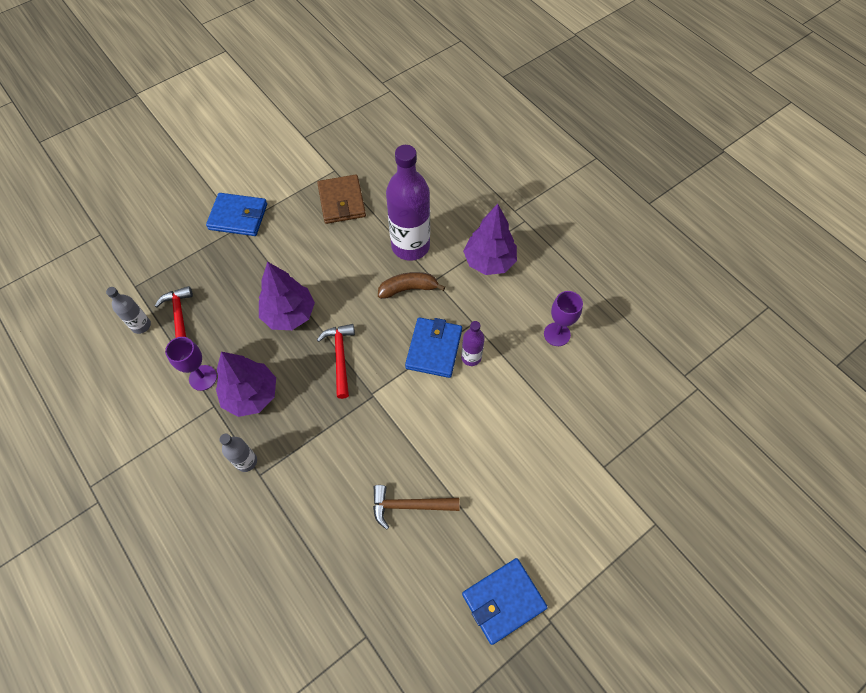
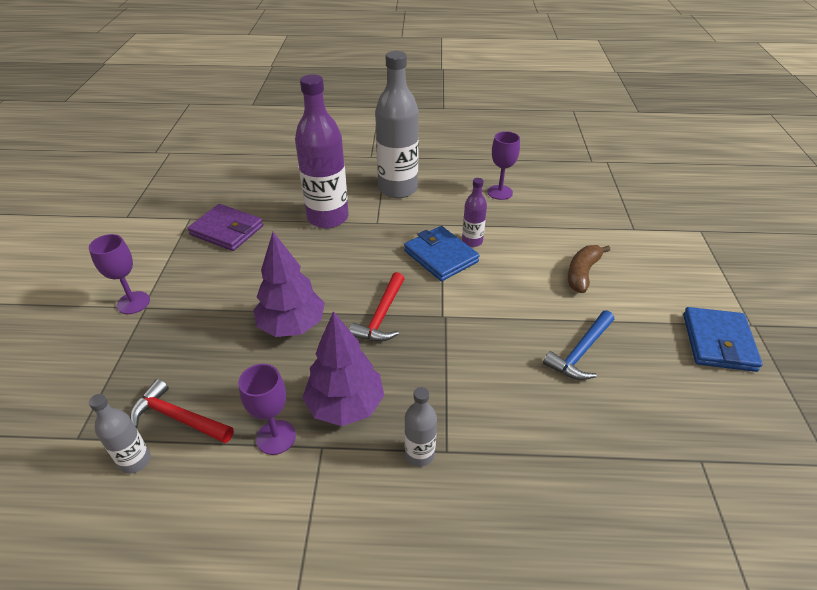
camera: 50 degrees left, 20 degrees down
blue wallet [206,193,267,236] -> purple goblet [89,234,150,314]
brown wallet [317,175,366,224] -> purple wallet [188,204,263,251]
red hammer [317,324,355,399] -> red hammer turned 105 degrees counterclockwise [350,272,404,342]
brown hammer [373,485,460,530] -> blue hammer [543,311,614,380]
brown banana [378,272,445,299] -> brown banana moved to [568,245,610,293]
purple tree [463,204,517,275] -> grey bottle [375,51,419,198]

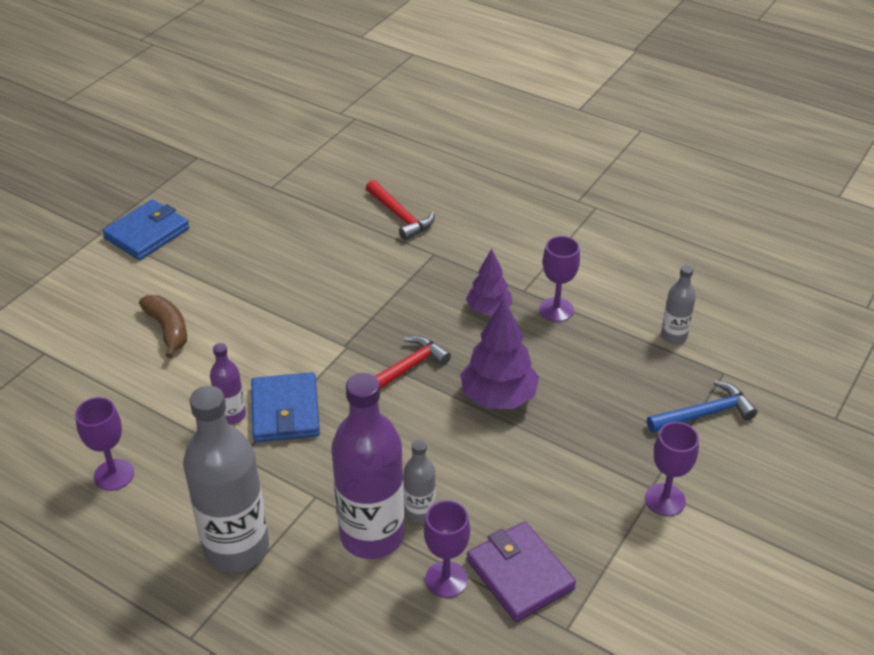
camera: 150 degrees left, 0 degrees up
red hammer [130,379,234,443] -> red hammer moved to [366,180,435,240]
purple tree [302,311,384,426] -> purple tree [466,249,512,315], size x0.64
grey bottle [404,387,437,467] -> grey bottle moved to [404,439,436,523]
blue hammer [543,311,614,380] -> blue hammer moved to [647,381,758,433]
brown banana [568,245,610,293] -> brown banana turned 90 degrees counterclockwise [139,295,187,358]
none -> purple goblet [424,500,470,598]

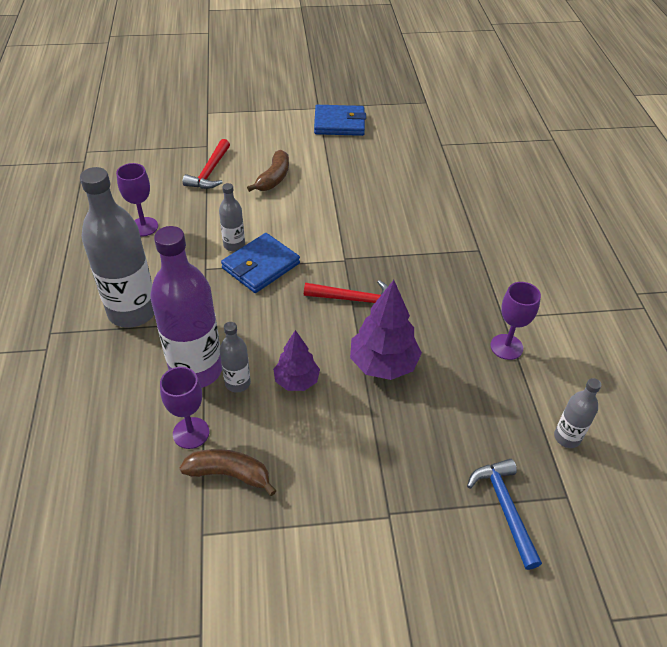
camera: 50 degrees right, 5 degrees up
purple bottle [210,343,246,425] -> grey bottle [219,183,245,251]
red hammer [366,180,435,240] -> red hammer moved to [183,139,230,189]
purple tree [466,249,512,315] -> purple tree moved to [273,330,320,391]
purple wallet [467,521,576,622] -> brown banana [180,449,276,496]
purple goblet [645,422,699,516] -> none
blue hammer [647,381,758,433] -> blue hammer turned 135 degrees counterclockwise [467,459,542,570]

